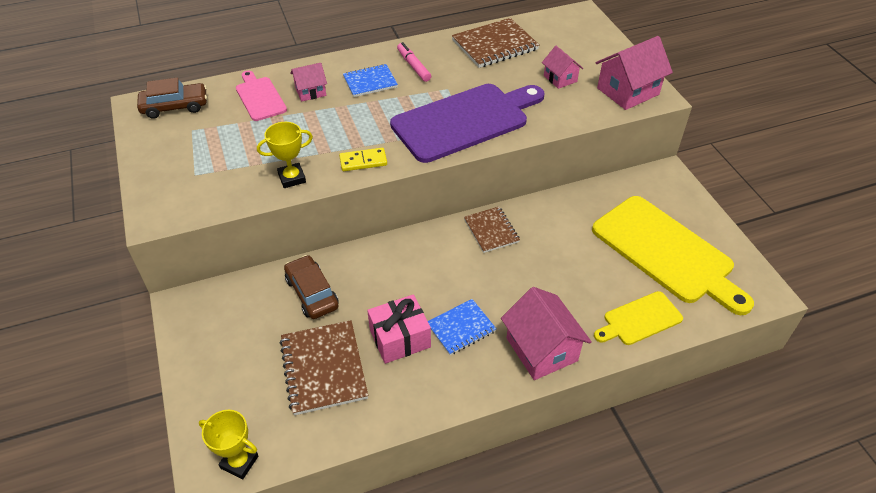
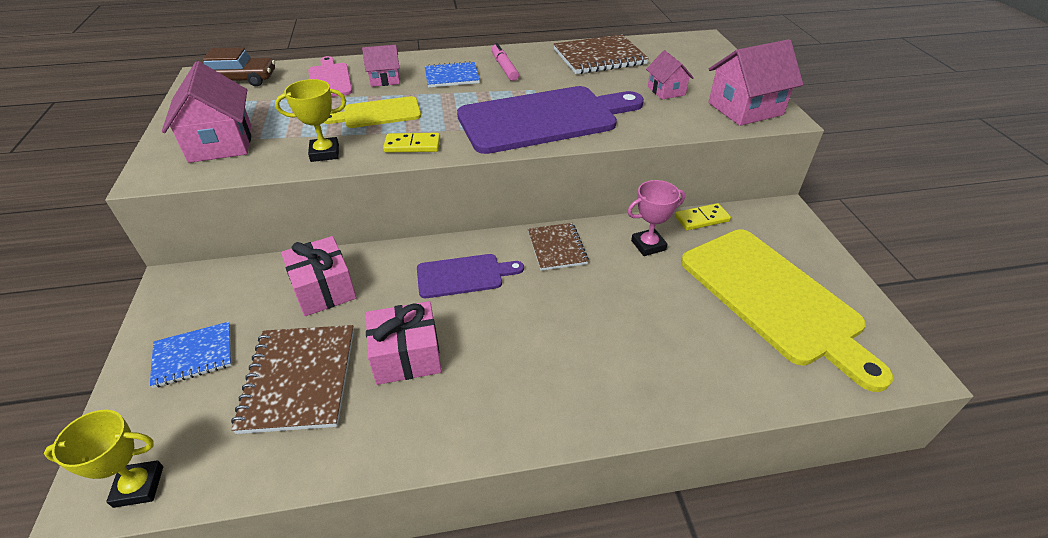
camera: 10 degrees right, 5 degrees down
yellow trophy [199,410,258,479] -> yellow trophy turned 45 degrees counterclockwise [44,410,163,508]
brown car [284,255,339,319] -> pink gift [281,236,357,316]
blue notebook [428,299,497,355] -> blue notebook moved to [150,322,232,388]
pink house [501,287,592,380] -> pink house moved to [162,61,251,163]
yellow cutting board [594,291,683,345] -> yellow cutting board moved to [324,96,421,128]
none -> purple cutting board [417,254,524,298]
none -> pink trophy [627,180,685,256]
none -> yellow domino [675,203,731,230]

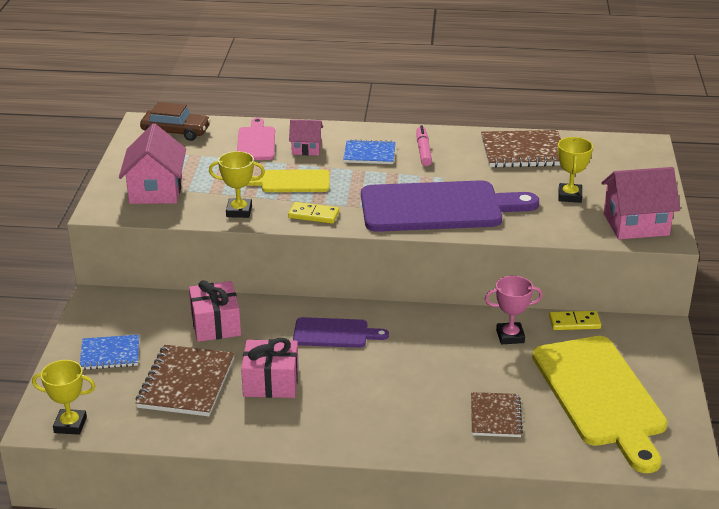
camera: 15 degrees right, 10 degrees down
brown notebook [528,223,589,271] -> brown notebook moved to [471,392,523,437]
pink house [646,50,694,100] -> yellow trophy [558,137,593,203]

